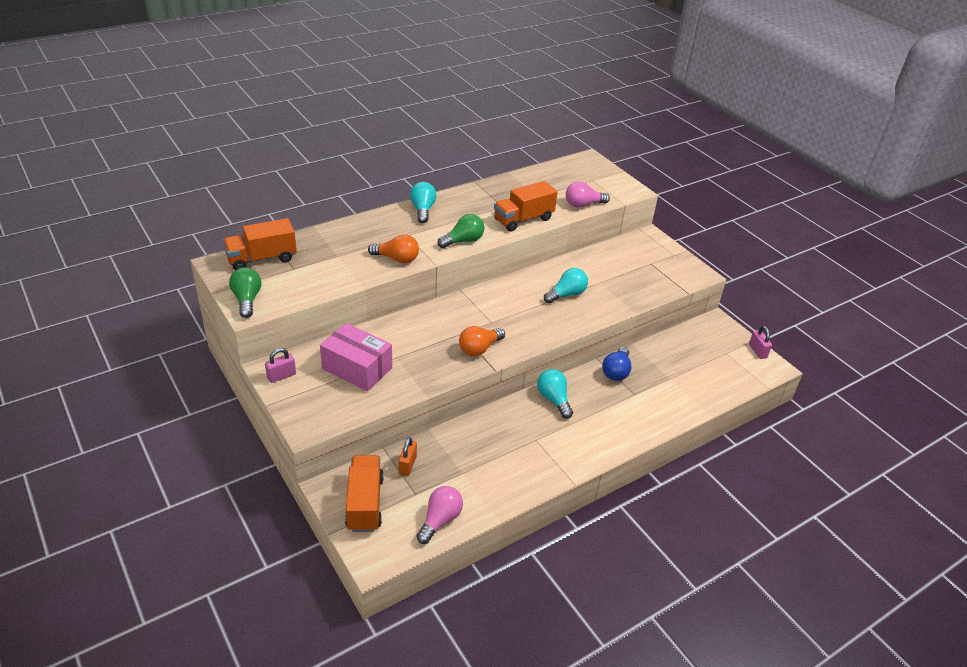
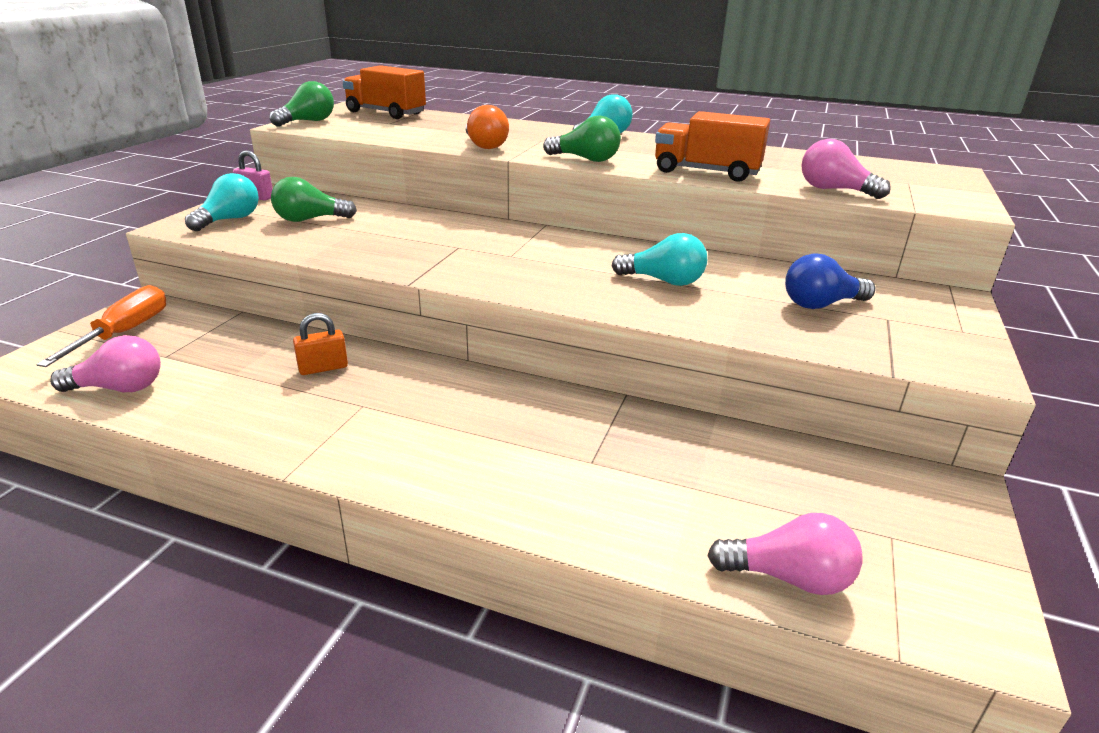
camera: 55 degrees right, 10 degrees down
pink box [320,323,392,391] -> green light bulb [271,177,357,222]
orange truck [345,455,384,532] -> orange screwdriver [36,285,166,367]
orange padlock [398,437,417,476] -> orange padlock moved to [293,313,348,375]
orange light bulb [459,326,505,356] -> none
turquoise light bulb [537,369,573,419] -> turquoise light bulb moved to [185,173,259,231]
blue light bulb [602,347,631,381] -> blue light bulb moved to [785,253,875,309]
pink padlock [749,326,772,359] -> none
none -> pink light bulb [707,513,863,595]

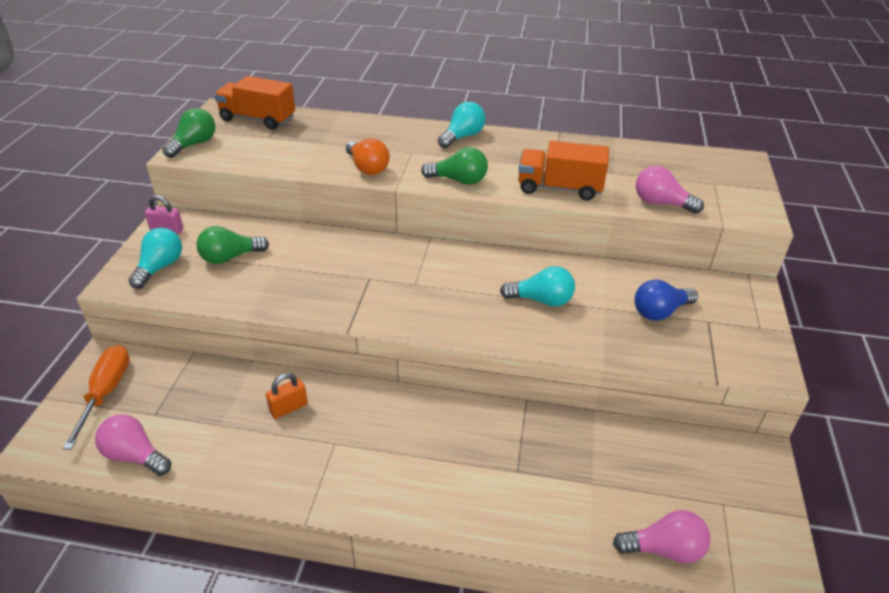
camera: 10 degrees left, 10 degrees up
pink light bulb [50,335,161,392] -> pink light bulb turned 135 degrees counterclockwise [95,414,171,476]

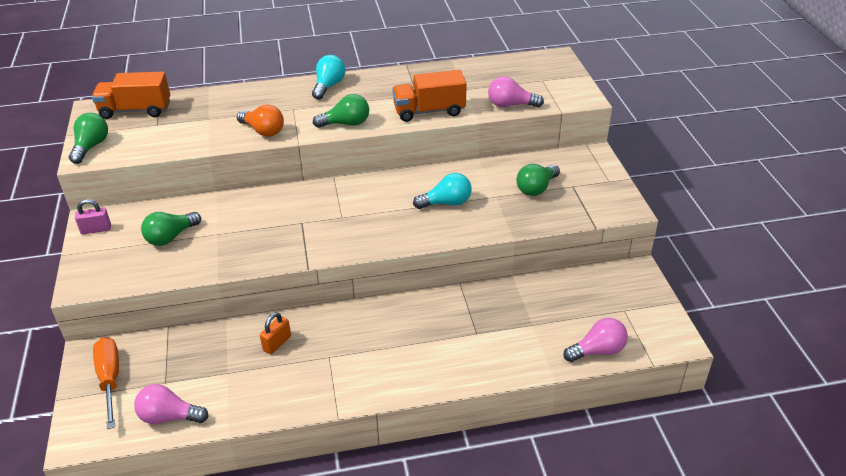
camera: 20 degrees left, 0 degrees up
turquoise light bulb [128,228,182,289] -> none
blue light bulb [635,280,698,321] -> green light bulb [517,164,560,196]

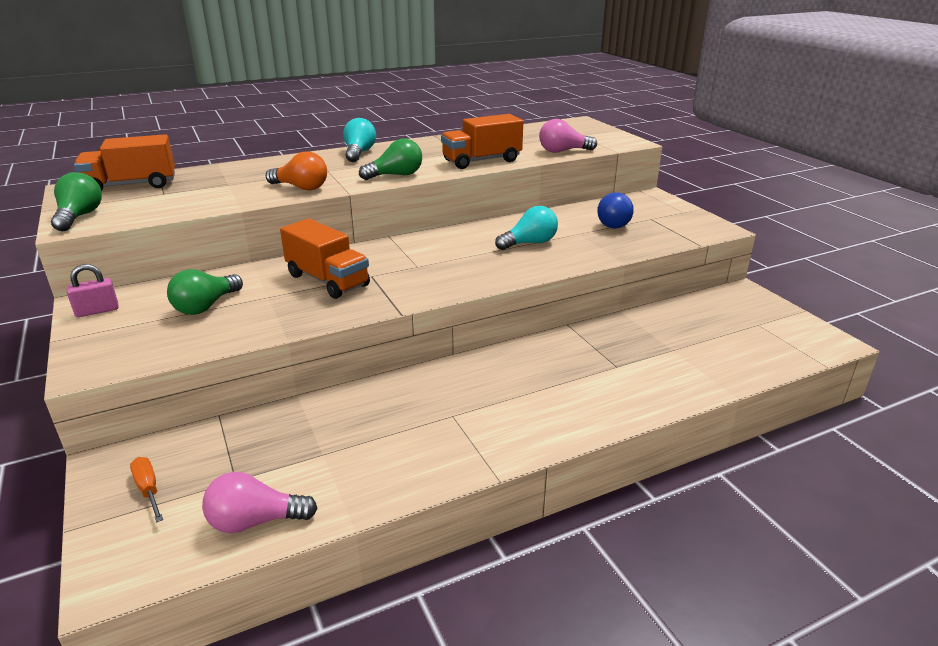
camera: 15 degrees left, 10 degrees down
orange screwdriver [93,337,119,429] -> orange screwdriver [130,457,163,523], size x0.57
orange padlock [260,312,291,354] -> none
green light bulb [517,164,560,196] -> blue light bulb [597,192,634,228]
pink light bulb [564,318,628,362] -> none
none -> orange truck [280,219,370,299]

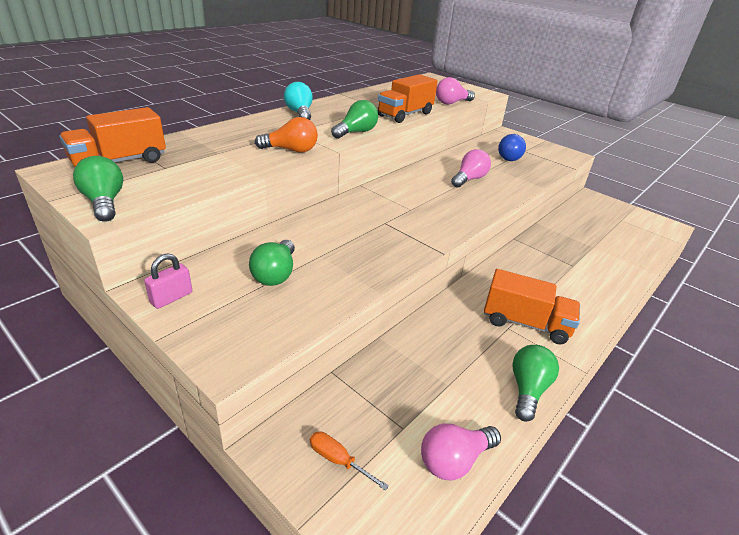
camera: 25 degrees left, 5 degrees up
orange truck [280,219,370,299] -> orange truck moved to [484,269,580,344]
turquoise light bulb [495,206,558,250] -> pink light bulb [451,149,491,188]
none -> green light bulb [513,345,559,422]

